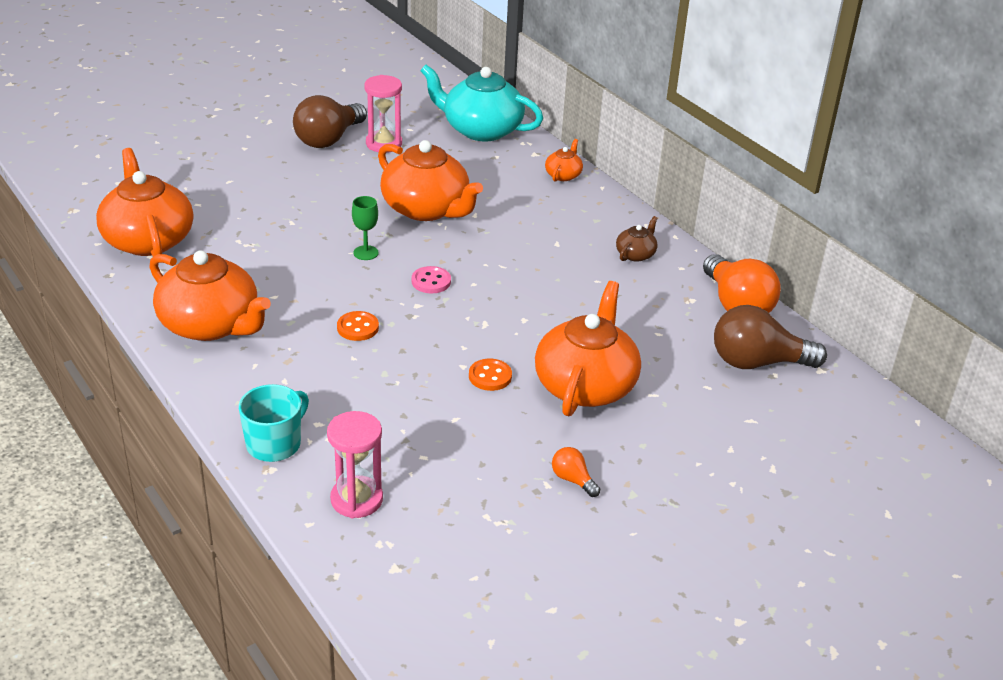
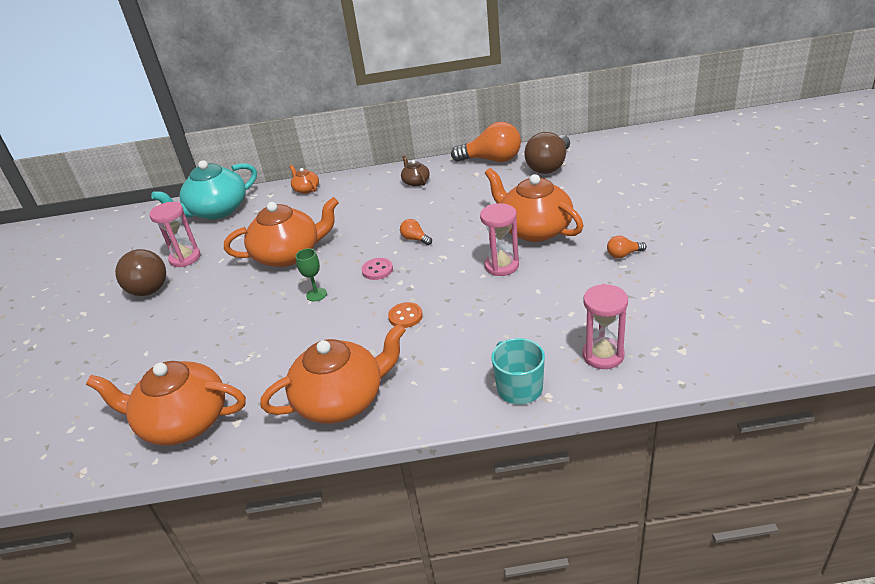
camera: 55 degrees left, 0 degrees up
orange button [469,359,512,391] -> pink hourglass [480,203,519,276]
none -> orange light bulb [400,219,432,245]

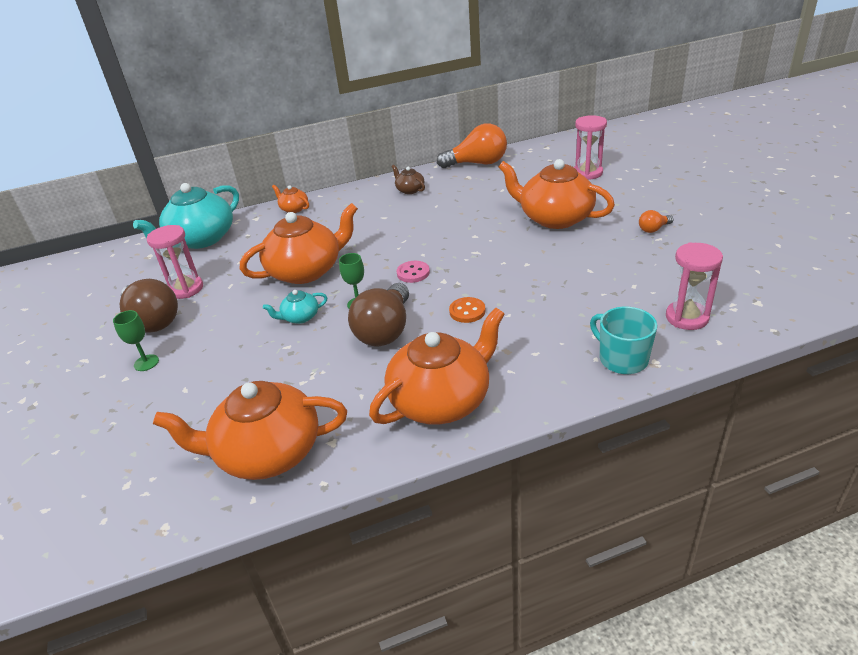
camera: 15 degrees left, 0 degrees up
orange light bulb [400,219,432,245] -> none
pink hourglass [480,203,519,276] -> pink hourglass moved to [574,115,607,180]
brown light bulb [524,132,570,174] -> brown light bulb moved to [348,283,409,346]
none -> green goblet [113,310,159,371]
none -> turquoise teapot [263,290,328,324]

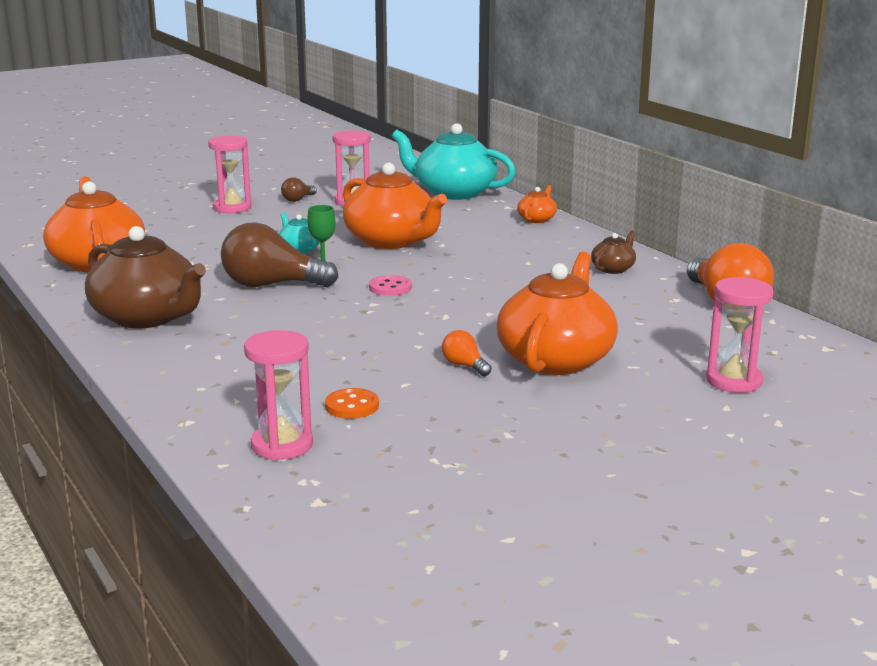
camera: 75 degrees right, 15 degrees down
green goblet [113,310,159,371] -> pink hourglass [208,135,252,213]
brown light bulb [120,279,178,333] -> brown light bulb [281,177,317,202], size x0.46
orange teapot [369,308,505,424] -> brown teapot [85,226,206,329]
orange button [449,297,485,323] -> orange button moved to [325,388,379,419]
turquoise mug [590,307,657,374] -> none
orange light bulb [639,210,673,233] -> orange light bulb moved to [442,330,492,376]

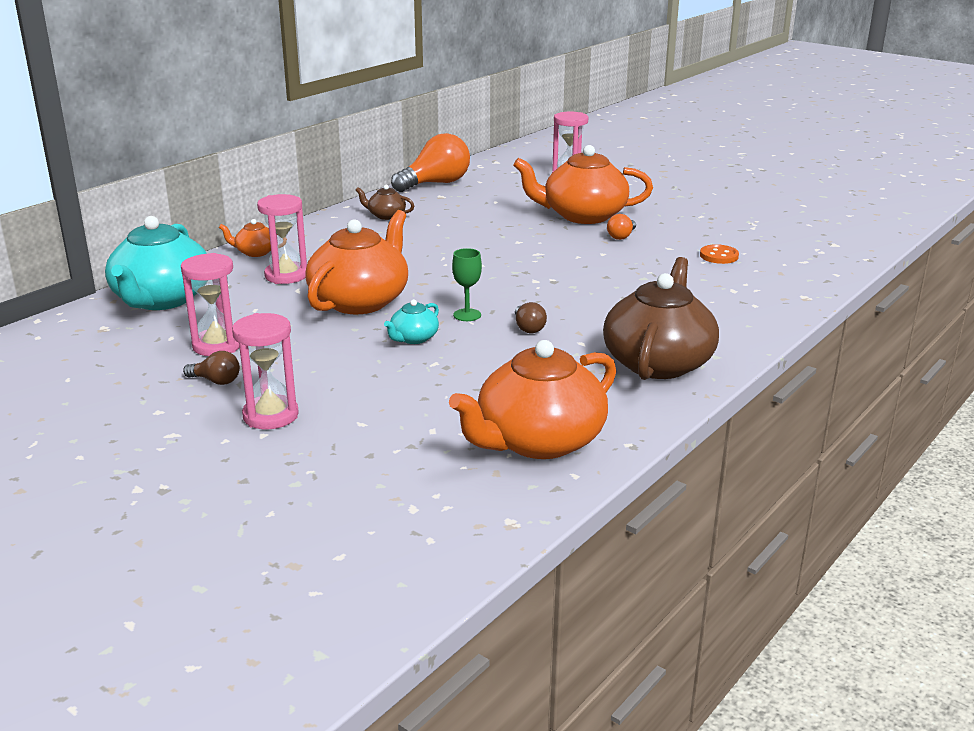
camera: 110 degrees left, 5 degrees up
brown light bulb [221,222,339,287] -> brown light bulb [515,302,547,333], size x0.46
pink hourglass [244,330,313,461] -> pink hourglass moved to [257,194,307,284]
pink button [369,275,412,296] -> none

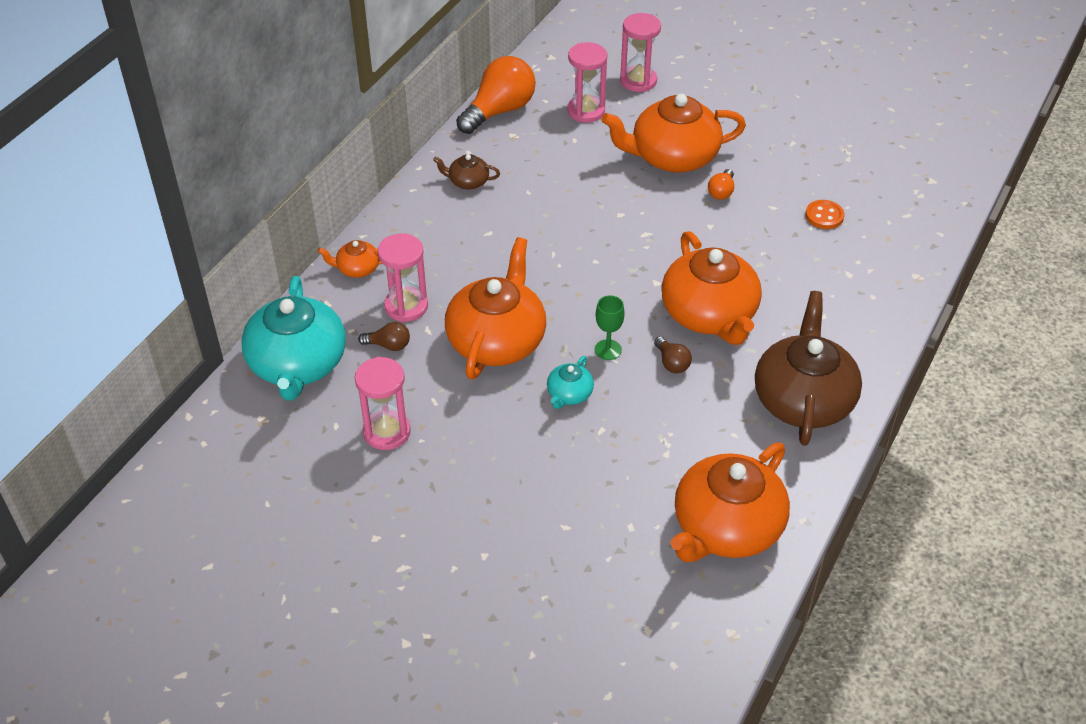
camera: 10 degrees left, 20 degrees up
brown light bulb [183,351,240,385] -> brown light bulb moved to [358,322,410,351]
pink hourglass [232,313,299,429] -> pink hourglass moved to [567,42,607,123]
none -> orange teapot [661,231,762,345]

